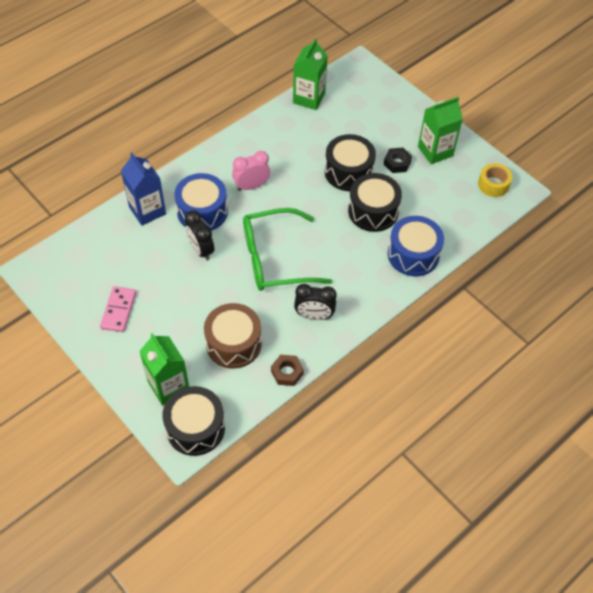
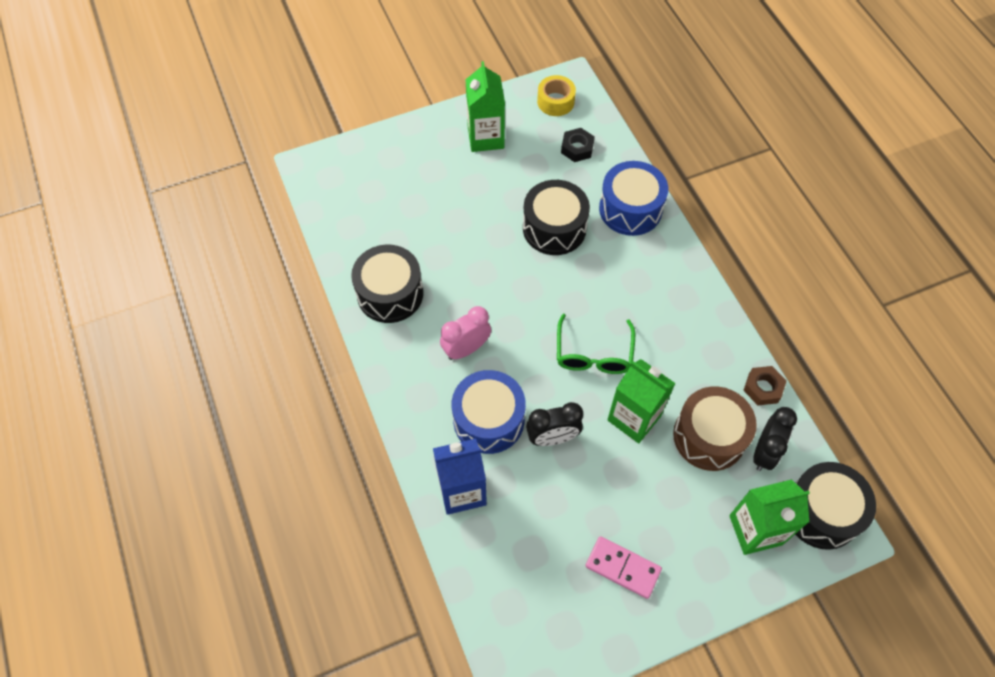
camera: 70 degrees left, 5 degrees up
pink clock [232,151,270,191] -> pink clock turned 60 degrees clockwise [440,306,491,360]
green glasses [243,208,332,291] -> green glasses [557,314,635,374], size x0.64
green carton [293,38,328,110] -> green carton moved to [607,359,676,443]
black clock [294,284,336,320] -> black clock moved to [753,407,797,471]
black drum [325,134,376,191] -> black drum moved to [351,245,423,323]
black nut [384,148,412,173] -> black nut moved to [561,128,595,162]

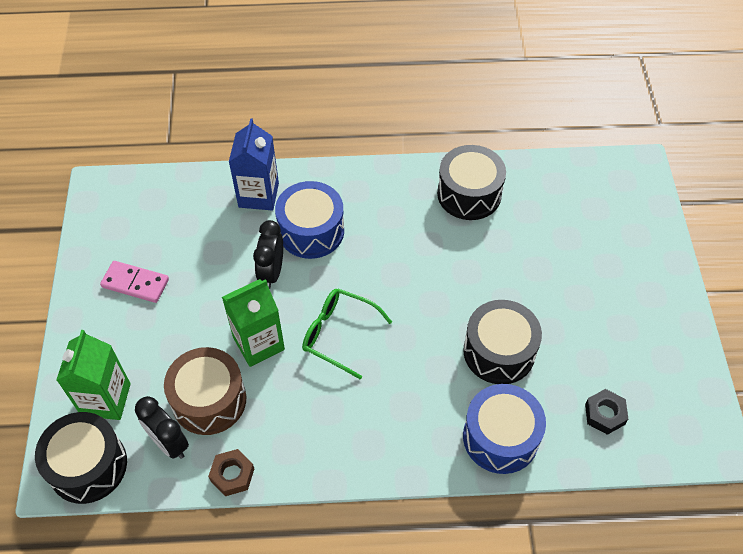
camera: 110 degrees right, 5 degrees down
pink clock [440,306,491,360] -> none
green carton [465,61,505,152] -> none
yellow tape [537,75,576,116] -> none
pink domino [585,536,662,599] -> pink domino turned 60 degrees clockwise [100,261,169,303]

